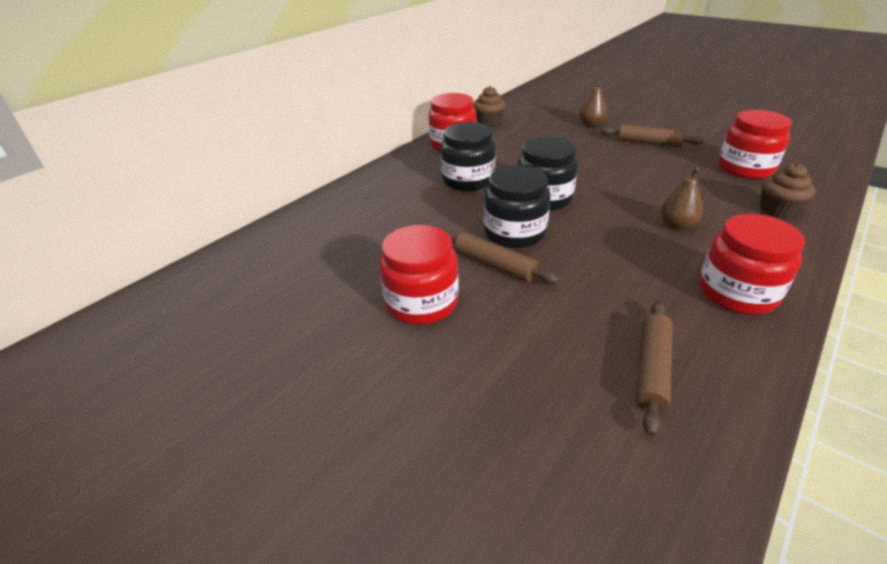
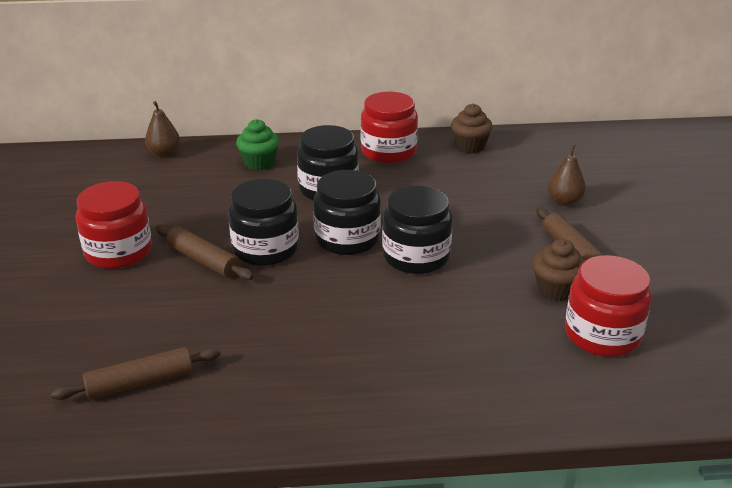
camera: 45 degrees right, 5 degrees down
brown rolling pin [445,231,559,284] -> brown rolling pin turned 45 degrees counterclockwise [156,225,253,280]
brown pear [661,167,703,230] -> brown pear moved to [145,101,180,157]
red jar [699,214,805,315] -> none
brown cupcake [760,163,815,218] -> brown cupcake moved to [533,239,585,301]
none -> green cupcake [236,119,279,170]
none -> black jar [382,186,453,274]

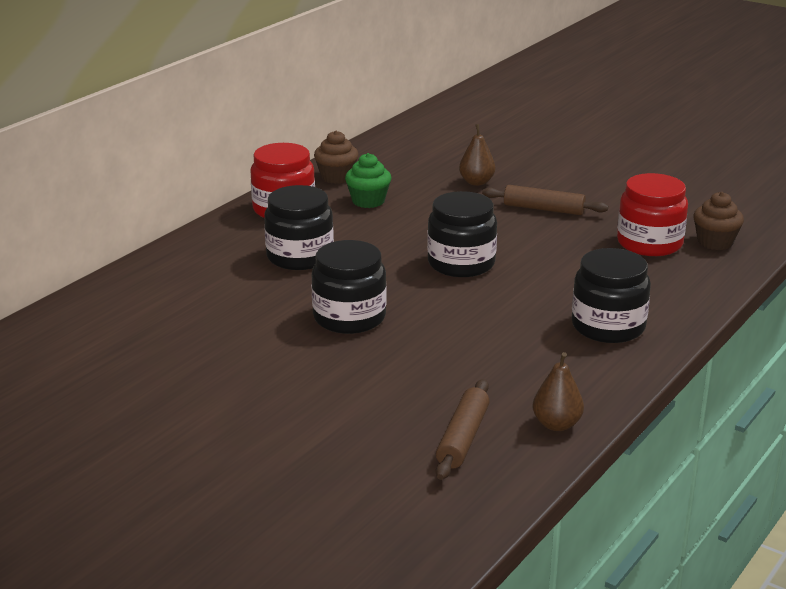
camera: 50 degrees left, 5 degrees down
red jar [76,181,152,269] -> none
brown pear [145,101,180,157] -> brown pear moved to [533,352,584,431]
brown rolling pin [156,225,253,280] -> none
green cupcake [236,119,279,170] -> green cupcake moved to [345,153,391,208]
black jar [313,170,381,255] -> black jar moved to [572,248,651,343]
brown cupcake [533,239,585,301] -> brown cupcake moved to [693,192,744,250]

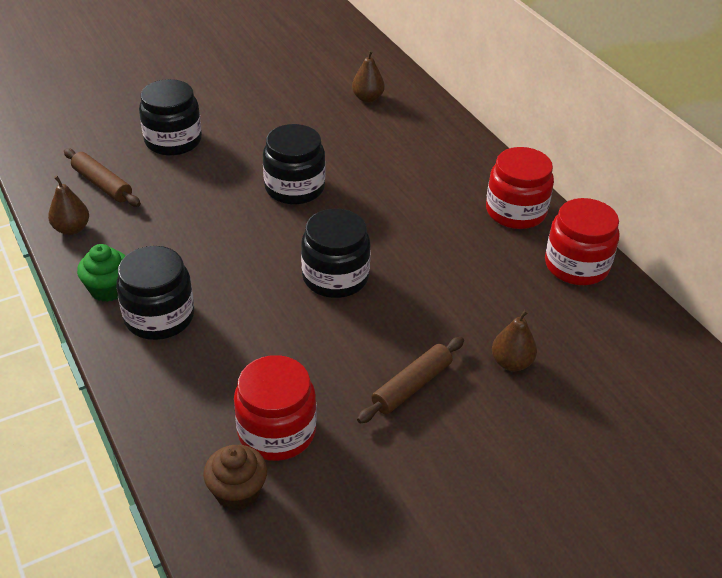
camera: 115 degrees right, 15 degrees up
black jar [264,185,334,270] -> black jar moved to [139,79,202,156]
brown cupcake [314,131,359,184] -> red jar [545,198,619,285]
green cupcake [345,153,391,208] -> green cupcake moved to [77,244,126,302]
none -> brown pear [352,50,385,103]

